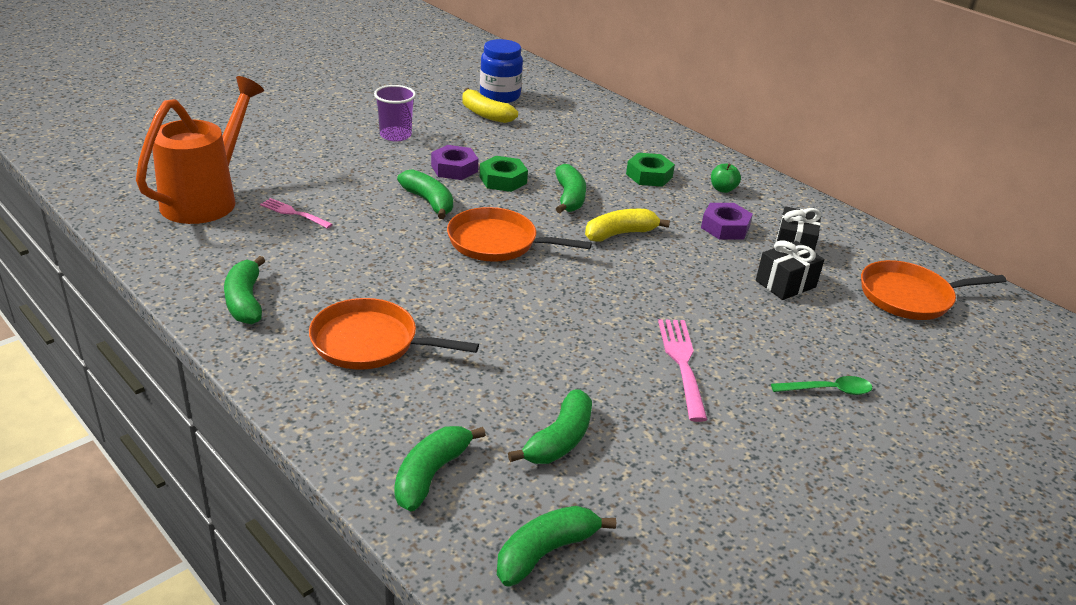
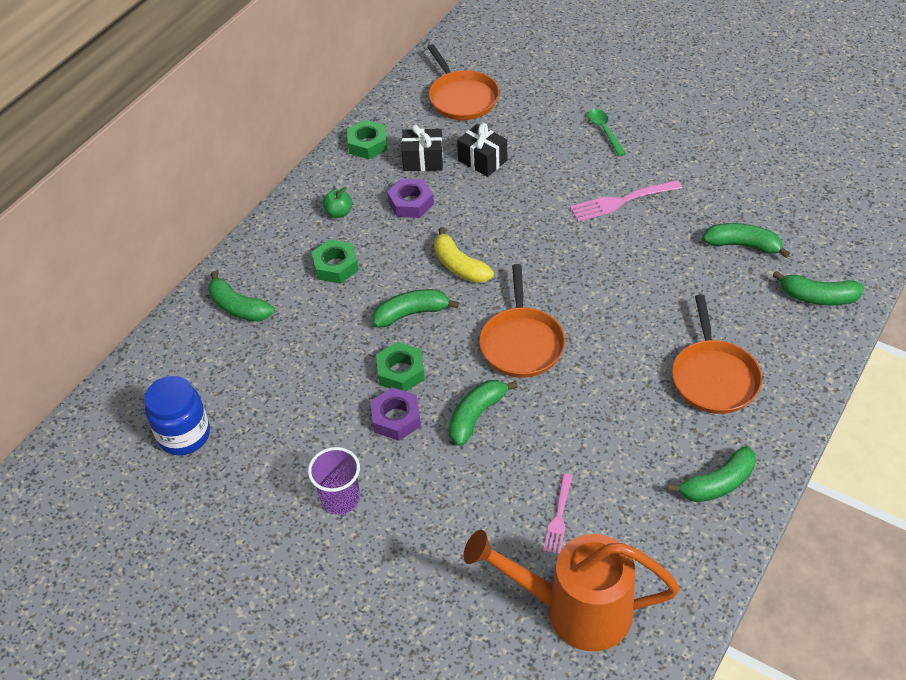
camera: 100 degrees left, 15 degrees up
yellow banana [462,88,518,123] -> none
green banana [497,506,616,587] -> green banana moved to [208,271,274,321]
none -> green nut [347,120,387,159]

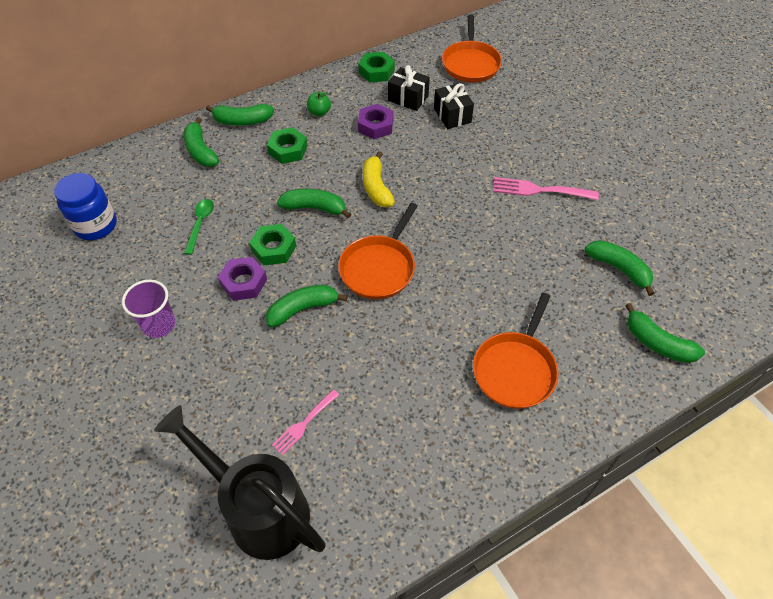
camera: 25 degrees right, 5 degrees up
orange watering can [463,530,680,651] -> black watering can [154,405,326,560]
green spoon [588,109,626,156] -> green spoon moved to [184,199,214,255]
green banana [668,446,756,502] -> green banana moved to [206,104,274,126]

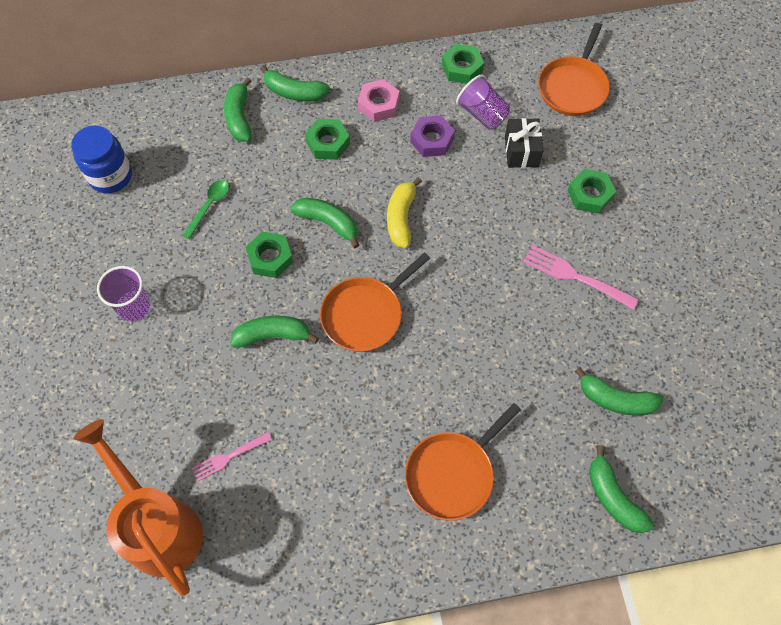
camera: 20 degrees right, 10 degrees up
black watering can [154,405,326,560] -> orange watering can [74,419,203,596]
purple nut [218,257,267,301] -> none
green apple [307,92,331,116] -> pink nut [358,79,400,122]
black gift [388,65,430,111] -> purple cup [456,74,510,130]
green banana [585,240,655,296] -> green banana turned 135 degrees clockwise [575,367,663,416]
none -> green nut [567,169,616,214]

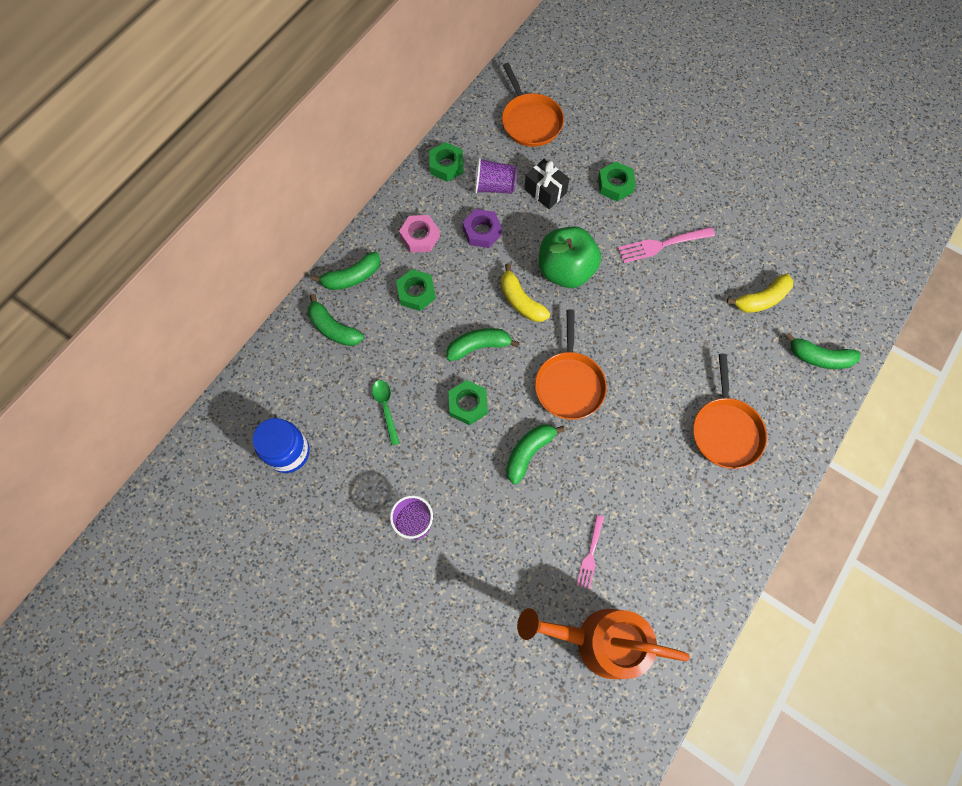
camera: 45 degrees left, 5 degrees up
green banana [575,367,663,416] -> yellow banana [727,273,793,313]
none -> green apple [539,226,601,288]

